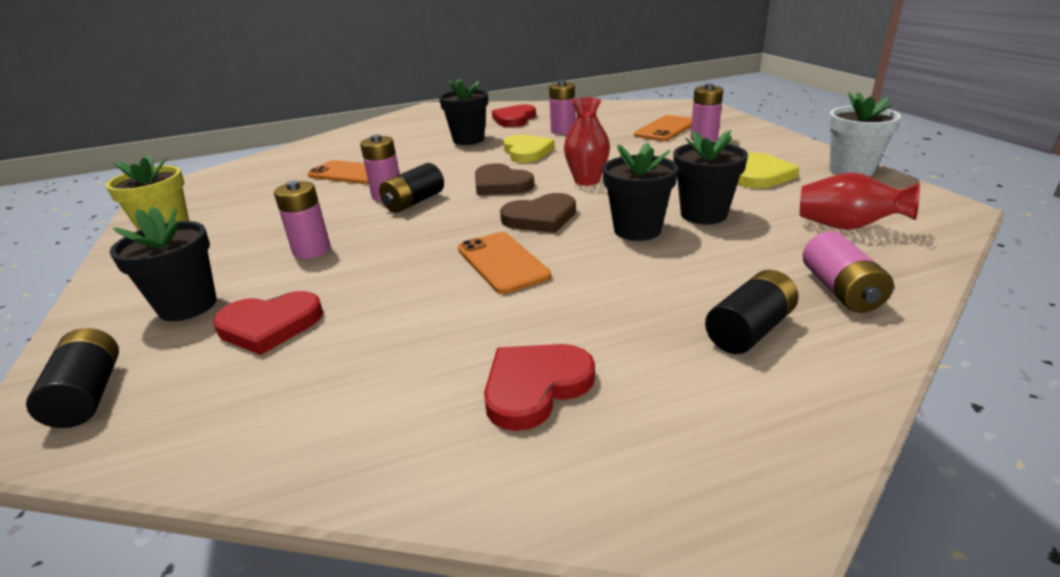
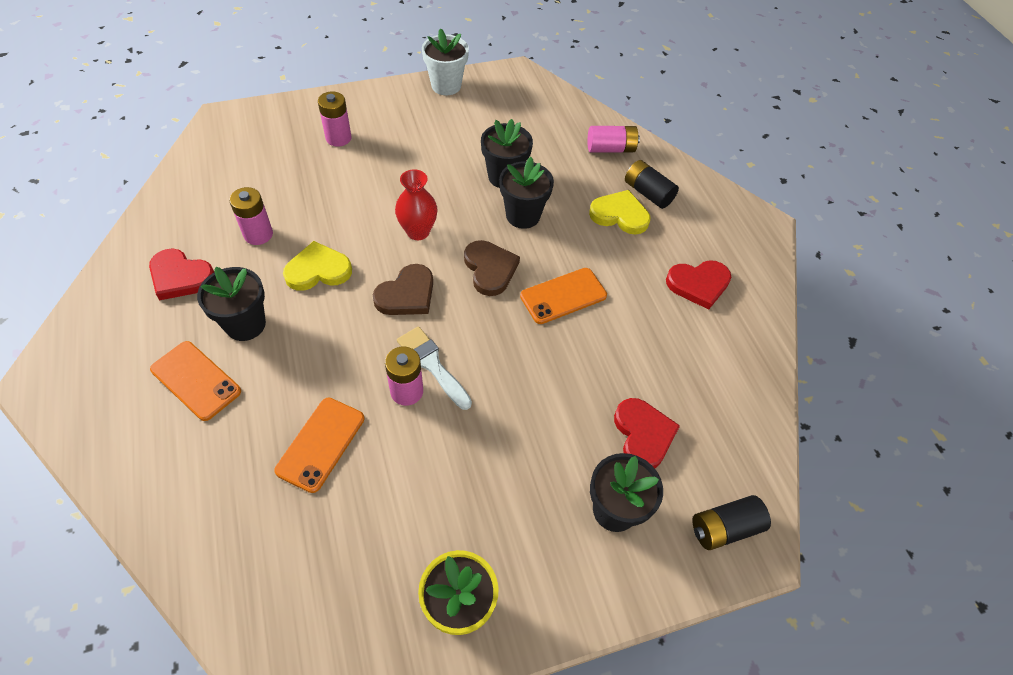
camera: 95 degrees left, 25 degrees up
pink battery [274,180,331,259] -> none
black battery [379,163,444,213] -> white brush [397,326,472,410]
red heart [484,344,595,431] -> red heart turned 60 degrees counterclockwise [666,260,731,309]
orange phone [634,115,692,141] -> orange phone moved to [150,341,241,421]
yellow heart [738,152,799,189] -> yellow heart moved to [589,190,650,235]
red vase [800,172,920,230] -> none

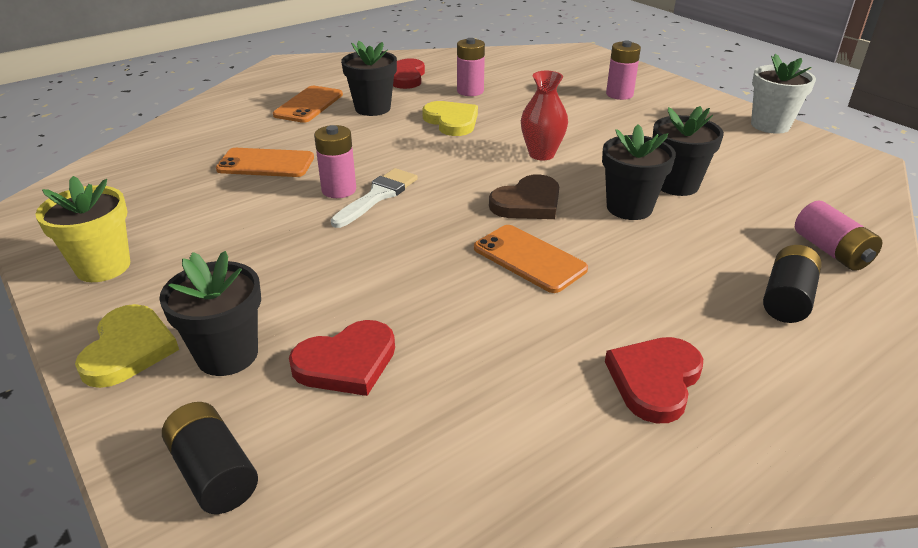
camera: 75 degrees right, 20 degrees down
brown heart [373,264,433,315] -> none
yellow heart [589,190,650,235] -> yellow heart moved to [75,304,179,388]
red heart [666,260,731,309] -> red heart turned 60 degrees clockwise [605,337,703,423]

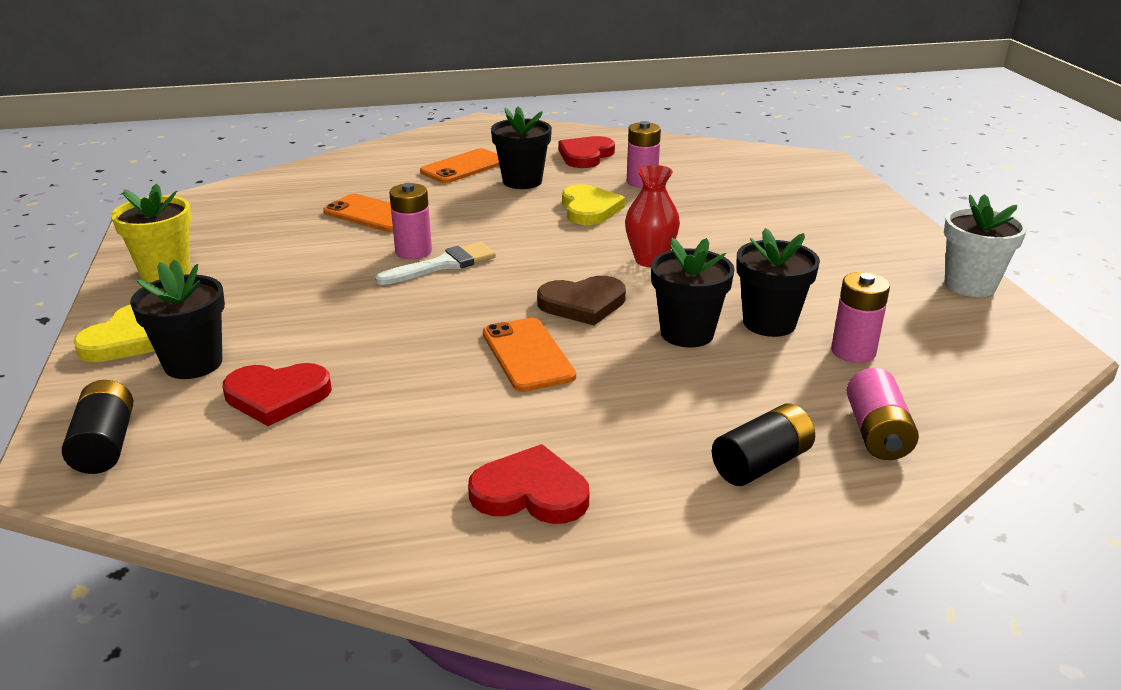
camera: 25 degrees right, 5 degrees down
red heart [605,337,703,423] -> red heart turned 45 degrees clockwise [468,444,589,524]
pink battery [606,41,641,100] -> pink battery moved to [831,272,890,363]

